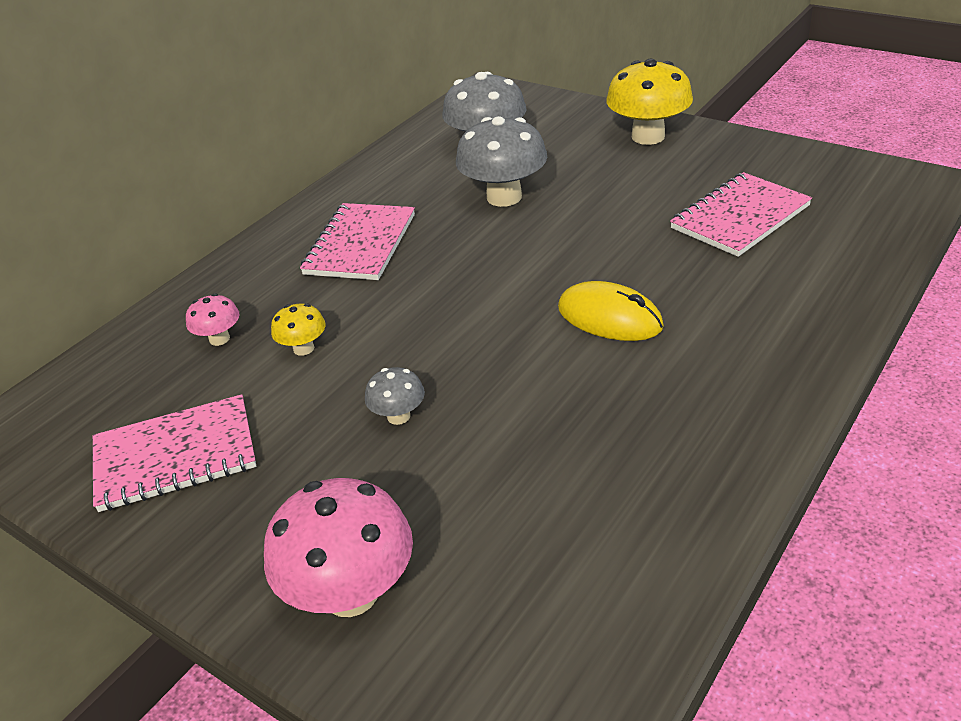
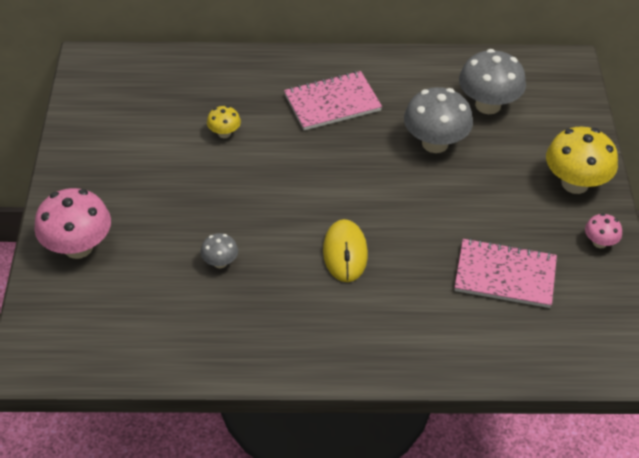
camera: 50 degrees right, 10 degrees up
pink notebook [93,394,256,512] -> none
pink mushroom [186,294,239,346] -> pink mushroom moved to [585,213,622,248]
grey mushroom [365,367,425,425] -> grey mushroom moved to [201,233,238,268]

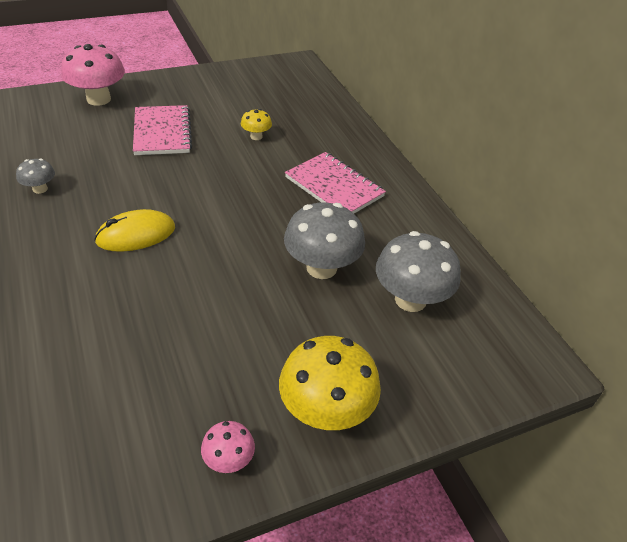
camera: 65 degrees right, 5 degrees down
grey mushroom [201,233,238,268] -> grey mushroom moved to [16,158,55,194]
pink notebook [454,238,557,308] -> pink notebook moved to [133,105,192,155]

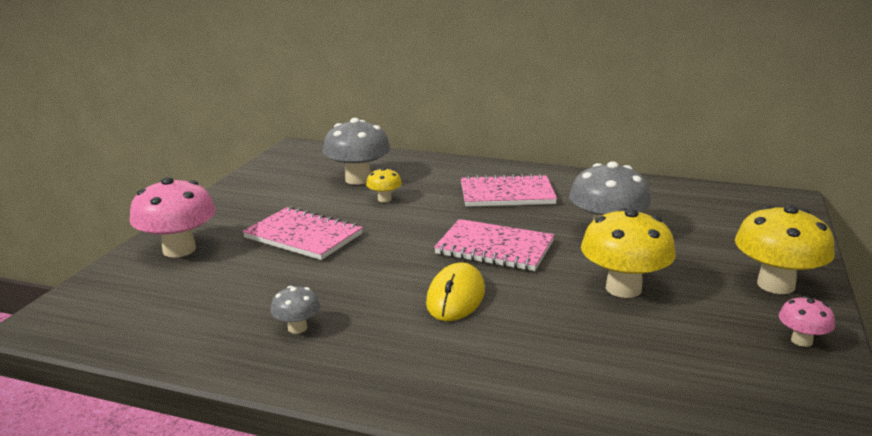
camera: 45 degrees left, 20 degrees down
grey mushroom [376,231,461,312] -> grey mushroom moved to [323,118,390,185]
none -> pink notebook [434,219,554,271]
none -> yellow mushroom [581,208,676,298]

